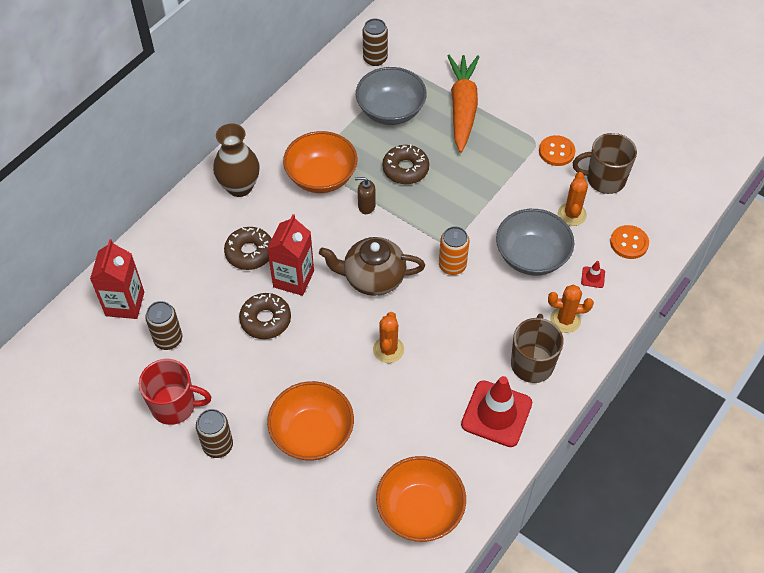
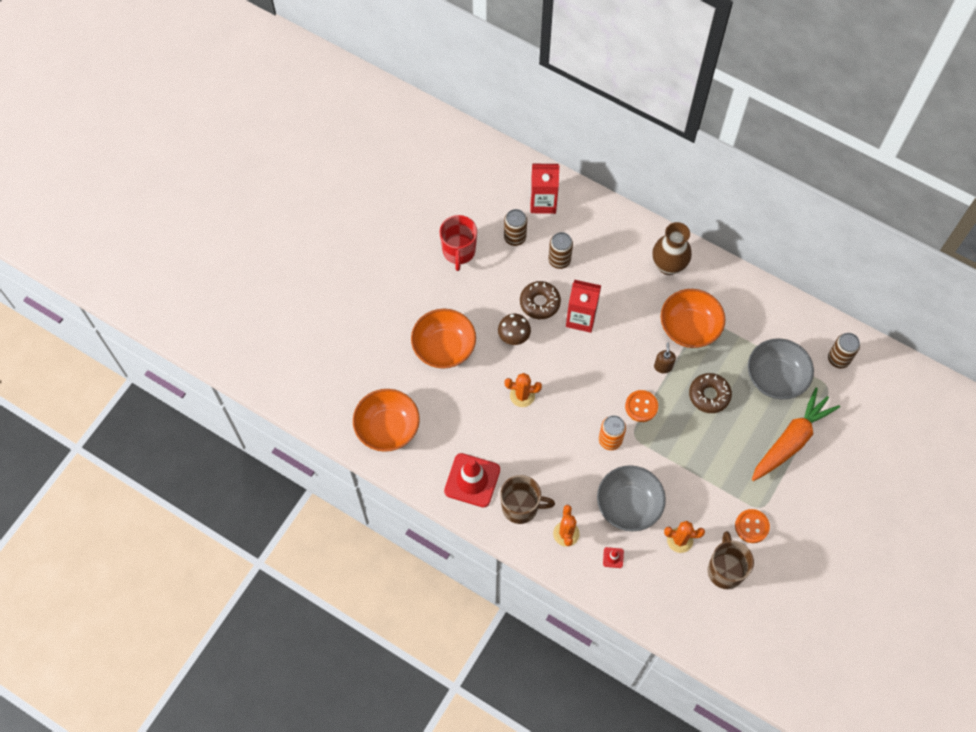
camera: 85 degrees right, 10 degrees up
brown can [196,409,233,458] -> brown can moved to [548,232,573,269]
brown donut [224,227,272,270] -> none
brown teapot [319,237,425,296] -> none
orange carrot [447,55,479,153] -> orange carrot turned 45 degrees counterclockwise [752,388,840,481]
orange button [610,225,649,259] -> orange button moved to [625,390,658,422]
none -> brown mushroom [498,314,531,345]

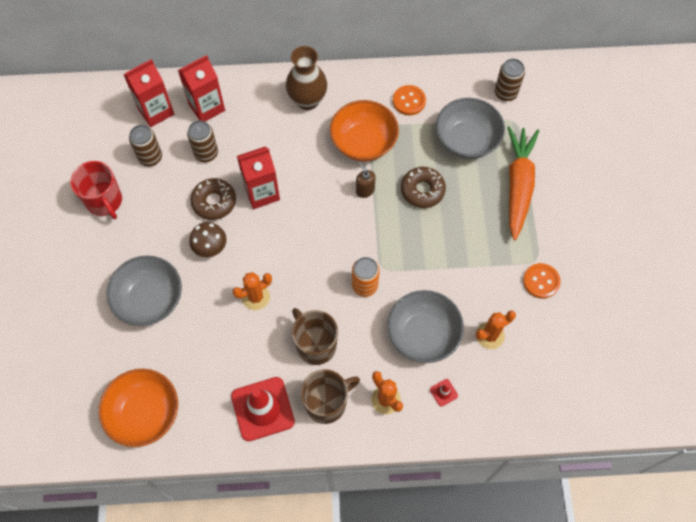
camera: 35 degrees left, 0 degrees up
orange bowl [411,309,476,369] -> grey bowl [107,256,182,326]
orange button [625,390,658,422] -> orange button moved to [393,85,426,115]
brown mug [708,531,754,589] -> brown mug moved to [292,308,338,365]
none -> red carton [178,55,225,122]

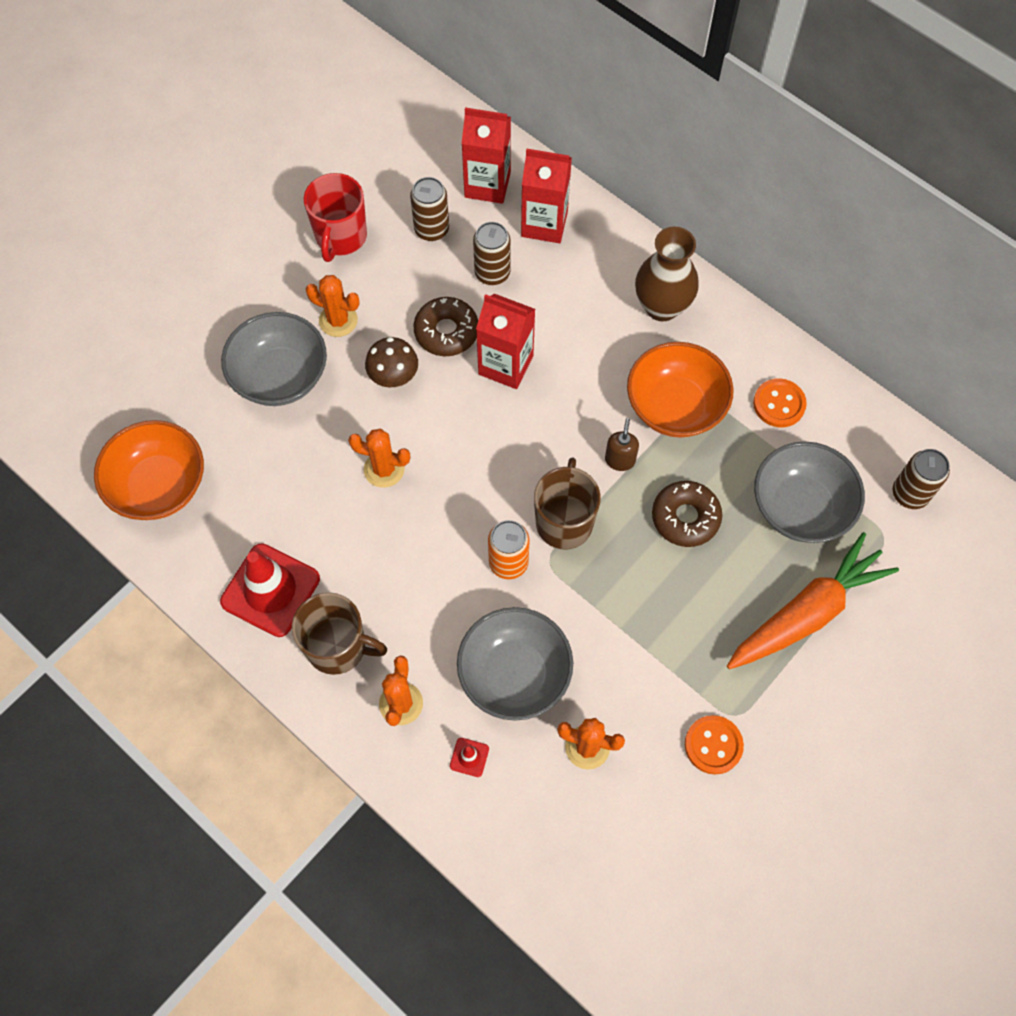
camera: 45 degrees right, 0 degrees up
brown mug [292,308,338,365] -> brown mug moved to [534,457,601,549]
none -> orange cactus [306,275,360,337]

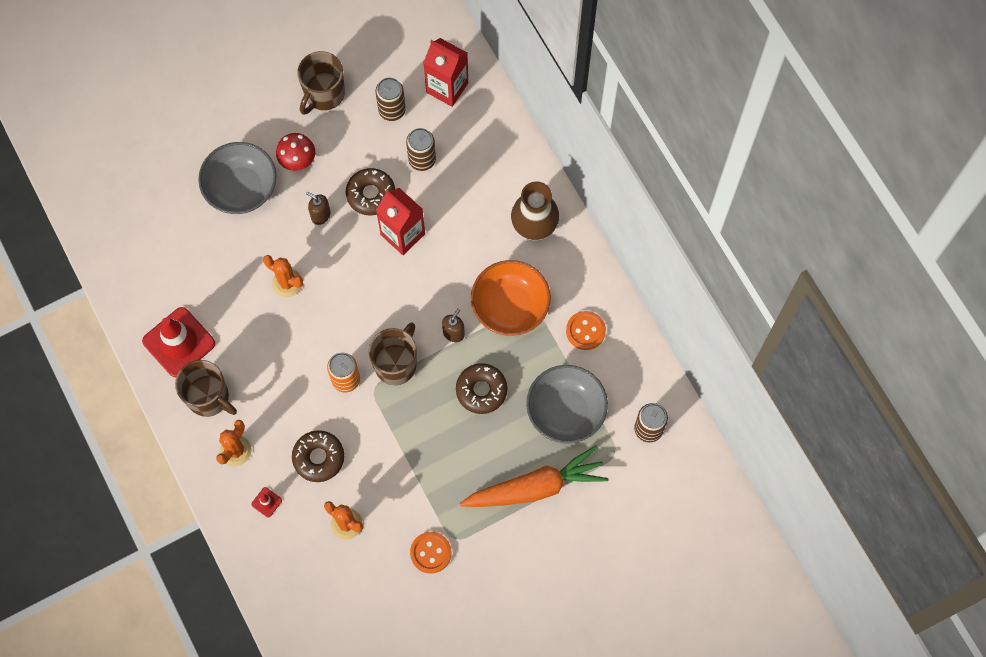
camera: 20 degrees right, 5 degrees up
orange bowl [94,420,204,520] -> none
red mug [304,173,367,262] -> brown mug [297,51,345,115]
orange cactus [306,275,360,337] -> red mushroom [276,133,315,171]
brown mushroom [365,337,418,387] -> brown soap dispenser [306,191,331,225]
grey bowl [457,607,573,721] -> brown donut [292,430,344,482]
red carton [521,149,572,243] -> none

